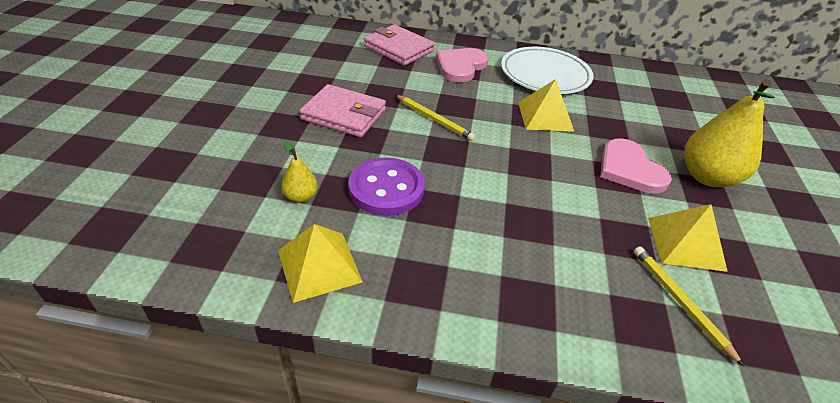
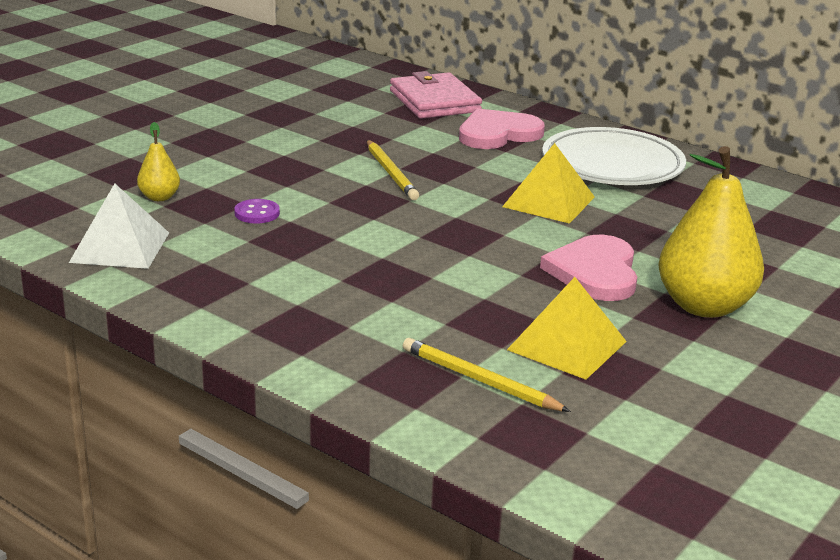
camera: 30 degrees right, 15 degrees down
yellow pyramid [278,224,363,303] -> white pyramid [69,184,169,269]
pink wallet [299,84,386,137] -> none
purple button [348,157,425,216] -> purple button [234,199,280,223], size x0.47
yellow pencil [634,246,744,366] -> yellow pencil turned 60 degrees counterclockwise [403,338,571,412]

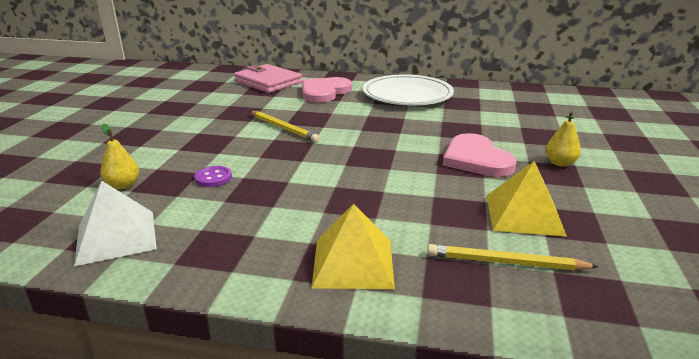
camera: 25 degrees left, 0 degrees up
yellow pyramid [502,143,595,224] -> yellow pyramid moved to [312,204,395,289]
yellow pear [658,146,764,318] -> yellow pear [546,112,581,167], size x0.47

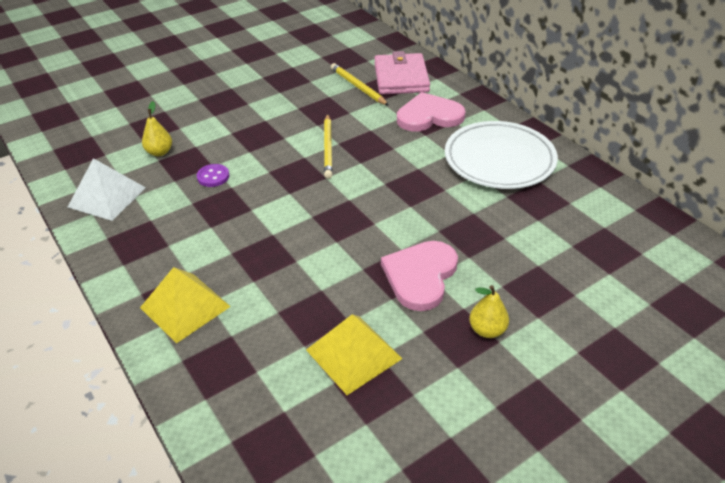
camera: 45 degrees right, 15 degrees up
yellow pencil [427,244,599,270] -> yellow pencil moved to [331,63,389,106]

